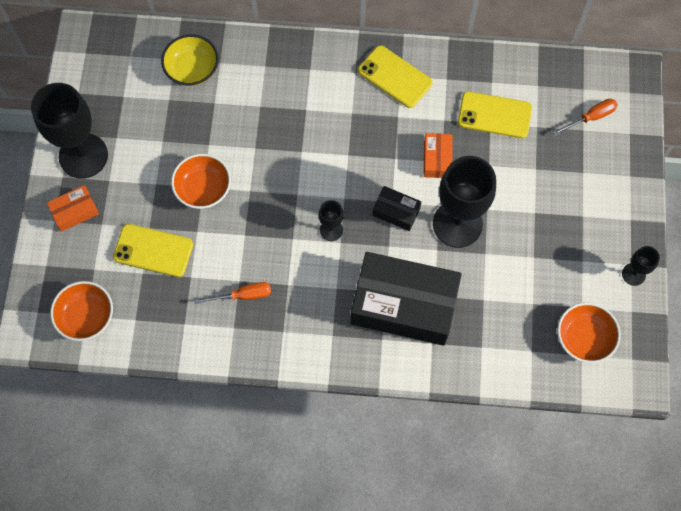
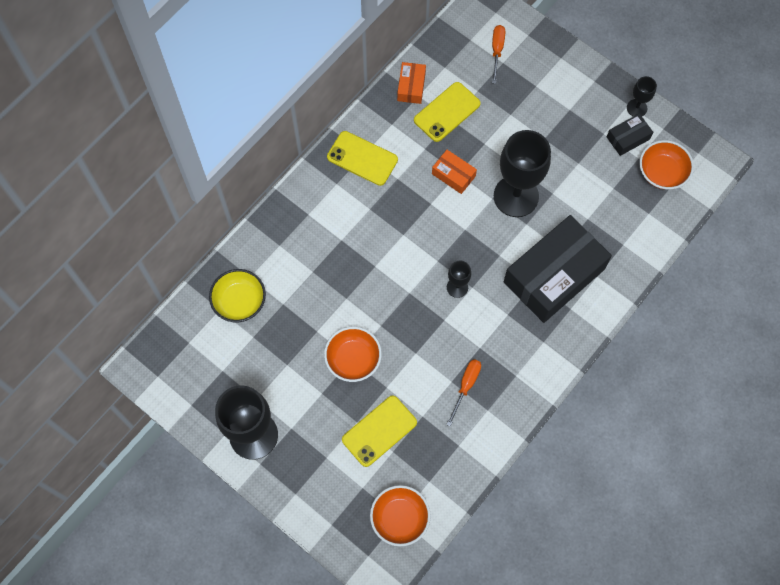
camera: 55 degrees left, 0 degrees up
orange box [47,185,99,232] -> orange box moved to [397,62,426,104]
yellow phone [358,45,432,108] -> yellow phone turned 45 degrees clockwise [327,131,398,186]
black box [372,186,422,231] -> black box moved to [607,113,653,156]

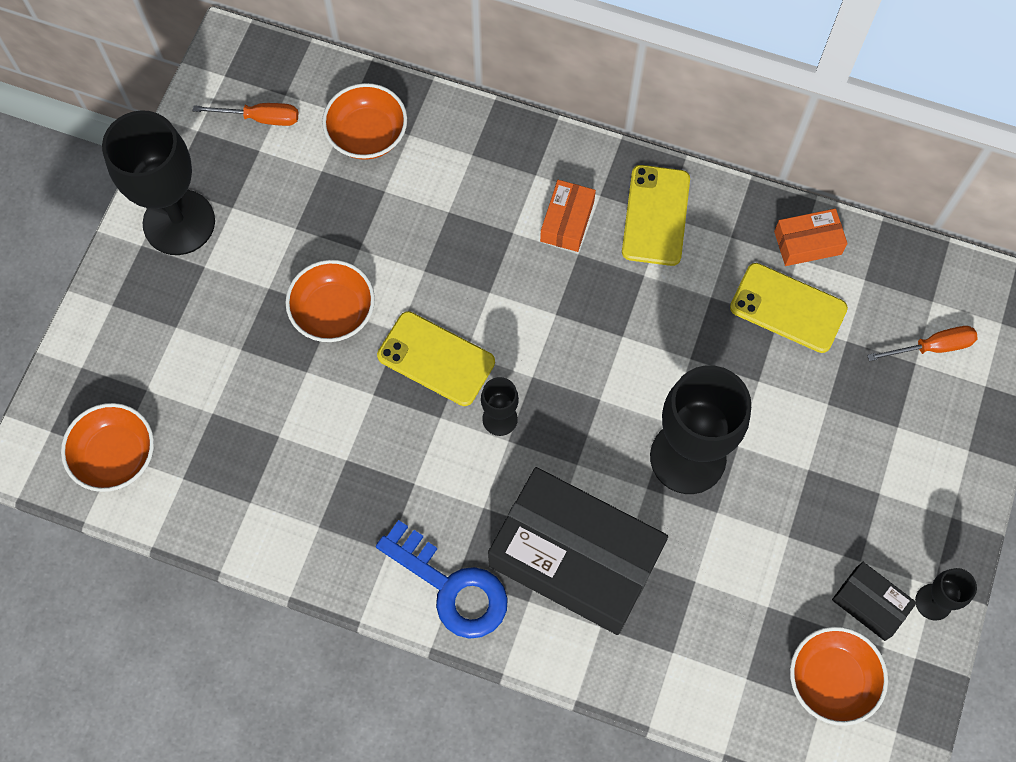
camera: 70 degrees right, 0 degrees up
yellow bowl [209,269,266,322] -> orange bowl [322,83,407,160]
yellow phone [342,396,417,467] -> yellow phone moved to [377,311,495,406]
orange box [432,150,477,194] -> orange box moved to [540,180,596,252]
orange screwdriver [446,359,481,426] -> orange screwdriver moved to [193,103,298,126]
none -> blue key [376,520,508,639]

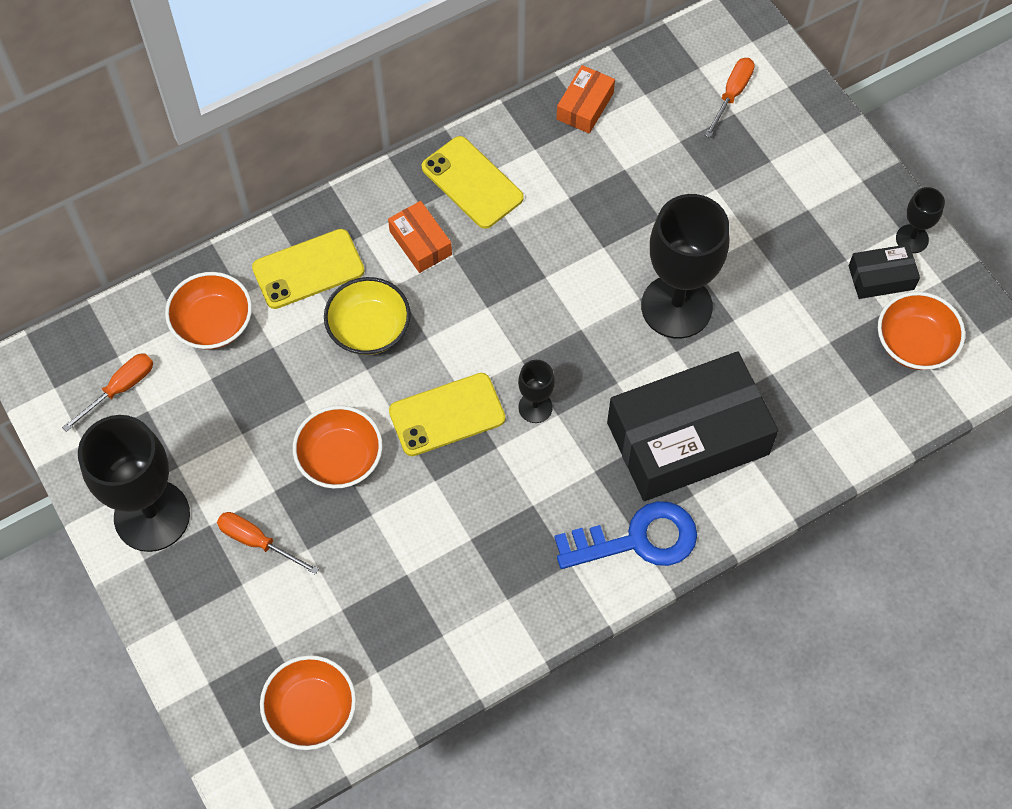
camera: 50 degrees left, 5 degrees down
yellow phone [730,263,848,353] -> yellow phone moved to [252,229,365,309]
none -> orange screwdriver [217,512,319,575]
none -> yellow bowl [324,277,411,355]

